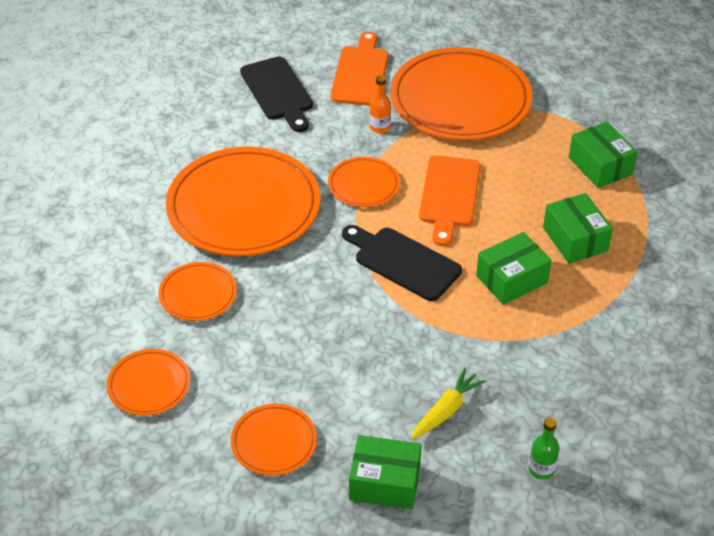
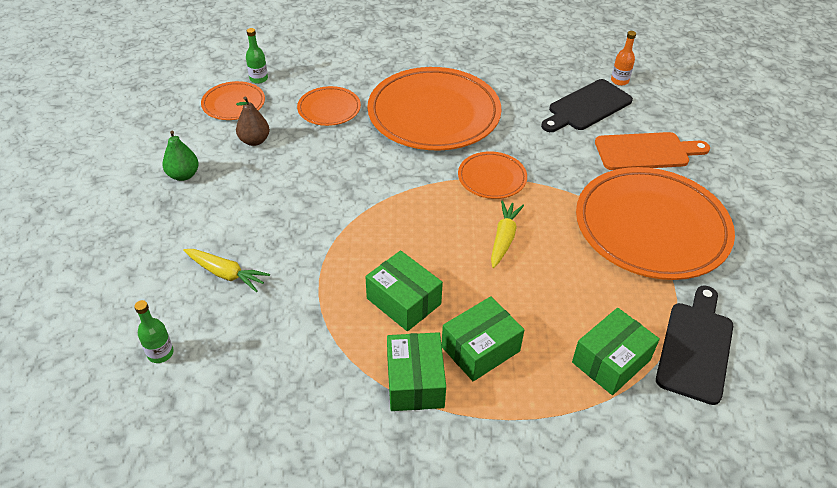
camera: 75 degrees right, 0 degrees up
orange plate [231,404,317,476] -> green pear [162,131,199,181]
black cutting board [342,225,462,301] -> black cutting board moved to [656,285,733,405]
green box [349,435,422,509] -> green box moved to [387,332,446,411]
orange bottle [370,75,391,133] -> orange bottle moved to [611,31,636,86]
orange cutting board [419,155,481,246] -> yellow carrot [491,200,524,268]
none -> brown pear [236,97,270,146]
none -> green bottle [246,28,268,84]

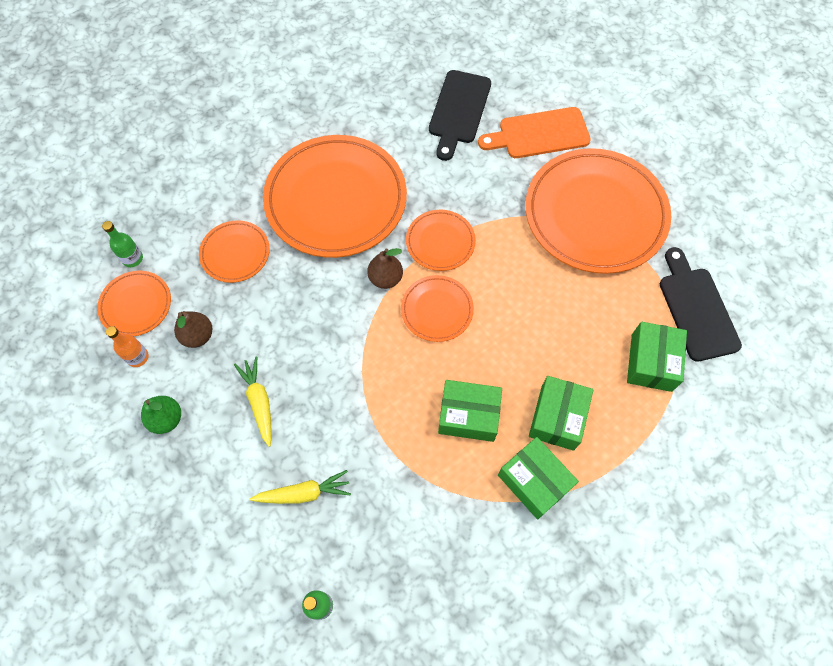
camera: 35 degrees left, 20 degrees up
yellow carrot [491,200,524,268] -> yellow carrot moved to [234,356,272,447]
orange cutting board [595,132,710,170] -> orange cutting board turned 150 degrees counterclockwise [478,107,591,158]
orange bottle [611,31,636,86] -> orange bottle moved to [106,326,149,367]
none -> brown pear [367,248,403,289]
none -> orange plate [401,275,474,342]

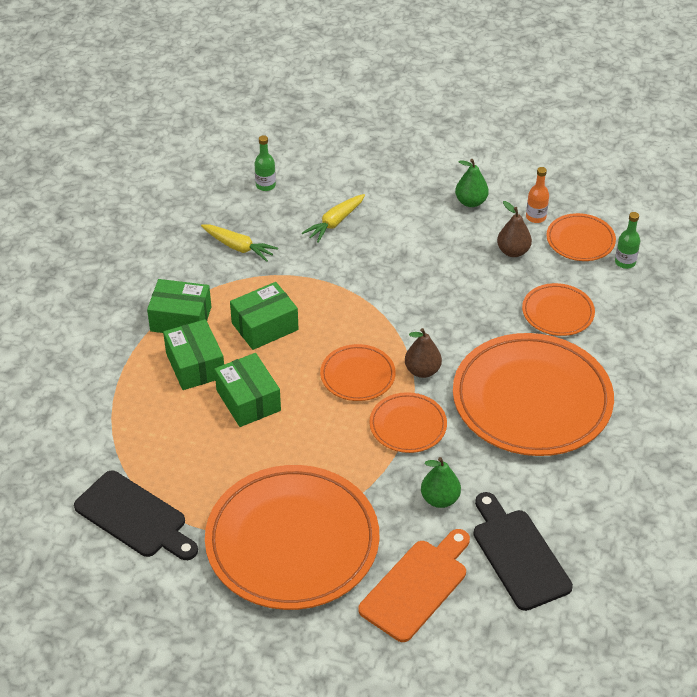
camera: 140 degrees right, 20 degrees down
yellow carrot [234,356,272,447] -> yellow carrot moved to [201,225,278,262]
green box [627,322,687,392] -> green box moved to [214,353,281,427]
none -> green pear [421,457,461,508]

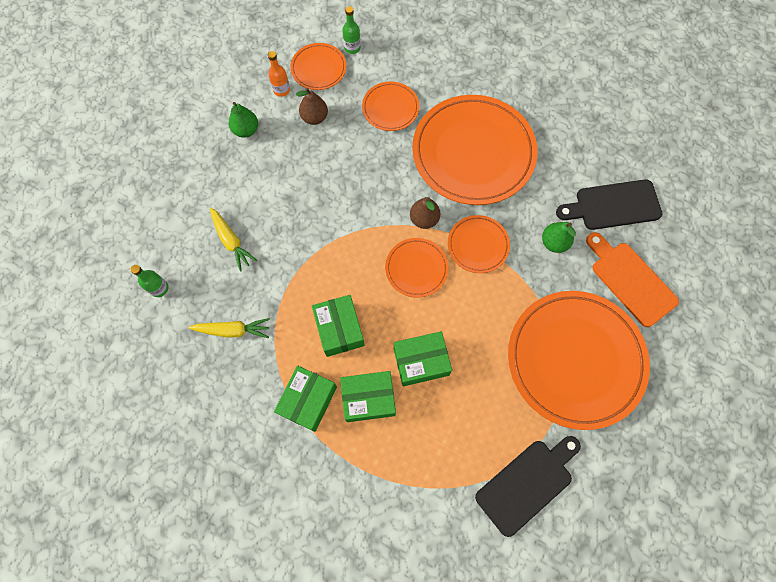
camera: 75 degrees left, 25 degrees up
yellow carrot [201,225,278,262] -> yellow carrot turned 45 degrees clockwise [188,318,270,338]

